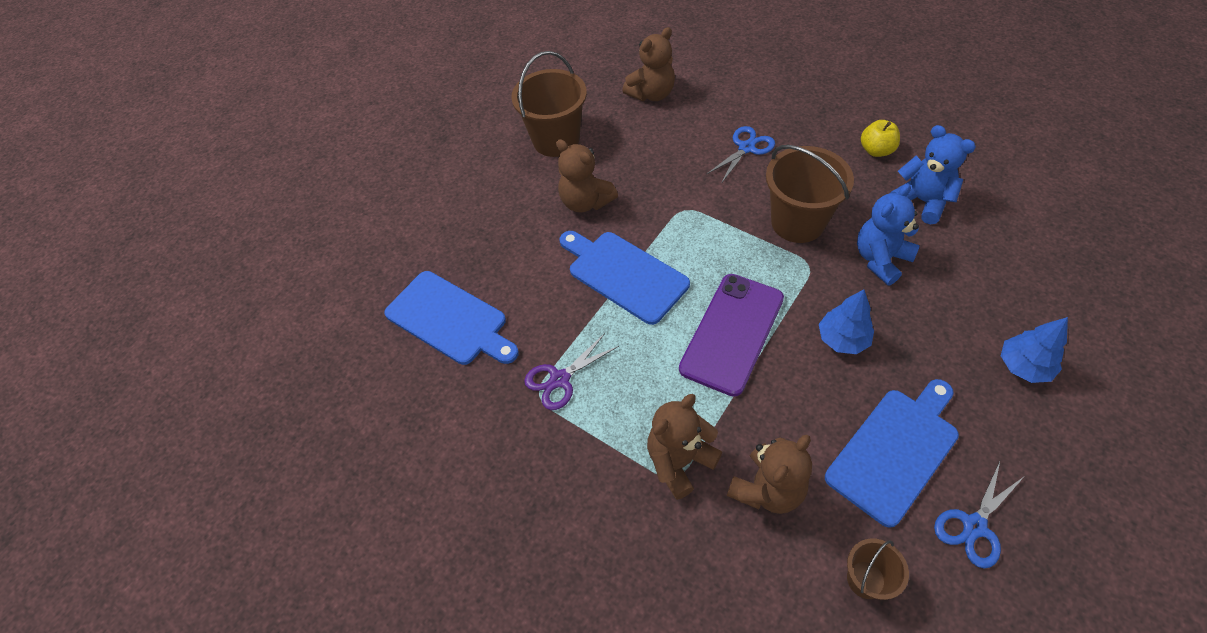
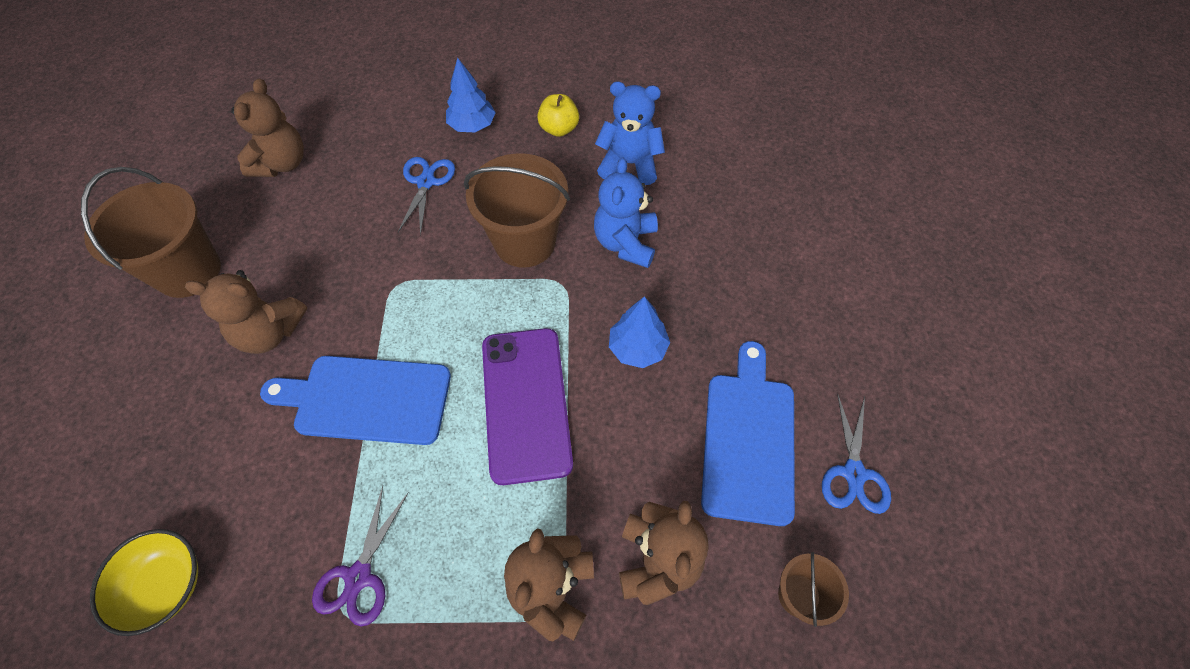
camera: 40 degrees left, 5 degrees up
blue cutting board [384,271,519,365] -> yellow bowl [90,529,198,636]
blue tree [1001,317,1068,383] -> blue tree moved to [446,58,496,132]

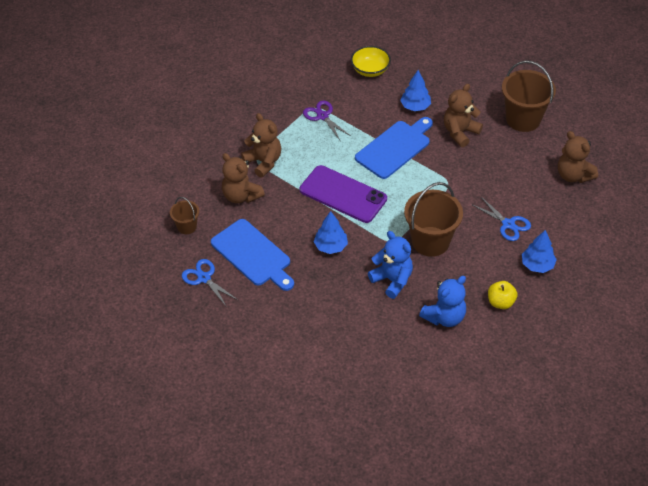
camera: 130 degrees right, 10 degrees down
none -> blue tree [400,70,431,111]

